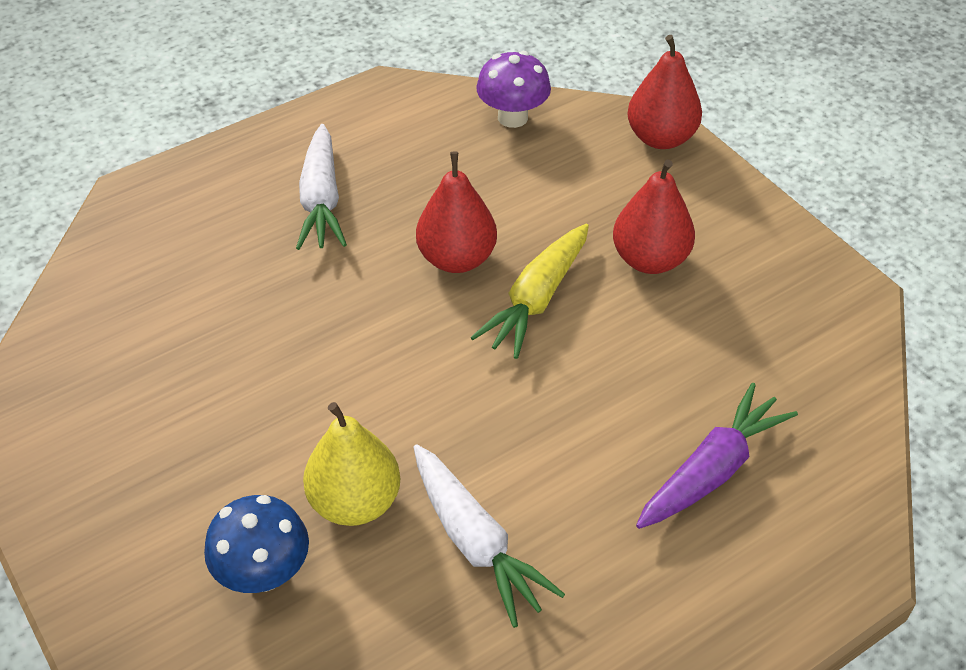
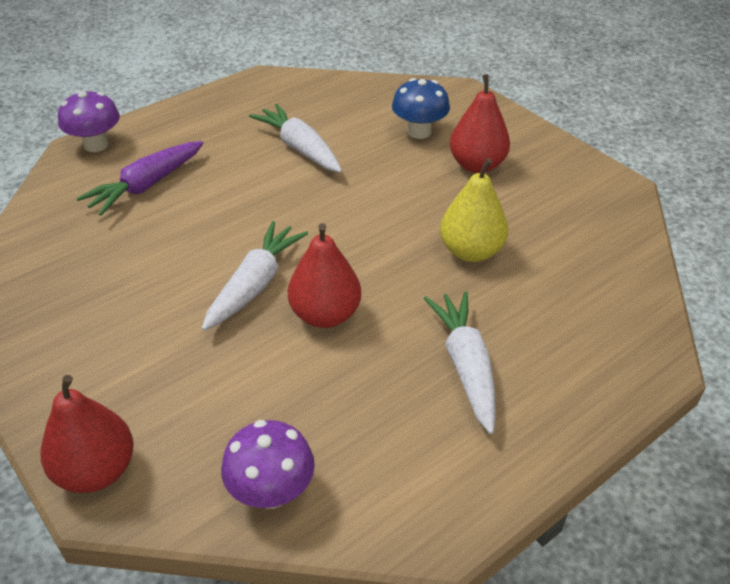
camera: 175 degrees right, 5 degrees down
yellow pear [303,402,400,526] -> yellow pear moved to [440,158,508,262]
yellow carrot [471,224,589,359] -> white carrot [202,221,308,331]
red pear [613,160,695,274] -> red pear moved to [450,74,510,173]
none -> purple mushroom [58,90,120,152]

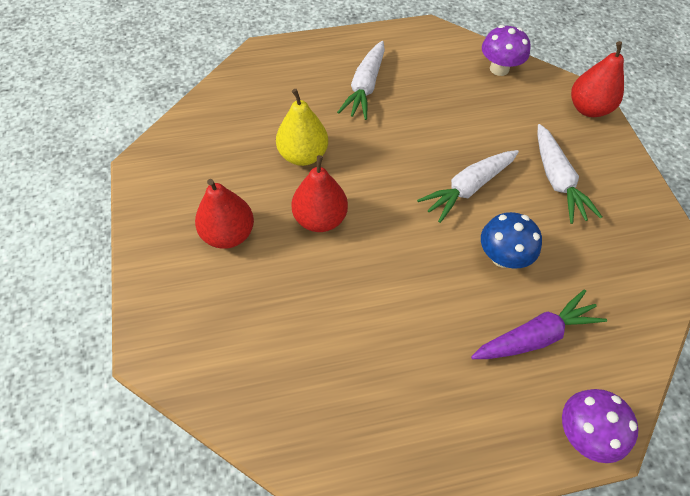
camera: 155 degrees left, 15 degrees up
white carrot [249,104,342,173] -> white carrot moved to [538,124,602,224]
red pear [288,223,361,328] -> red pear moved to [291,155,348,232]
blue mushroom [392,78,450,139] -> blue mushroom moved to [481,212,542,269]

